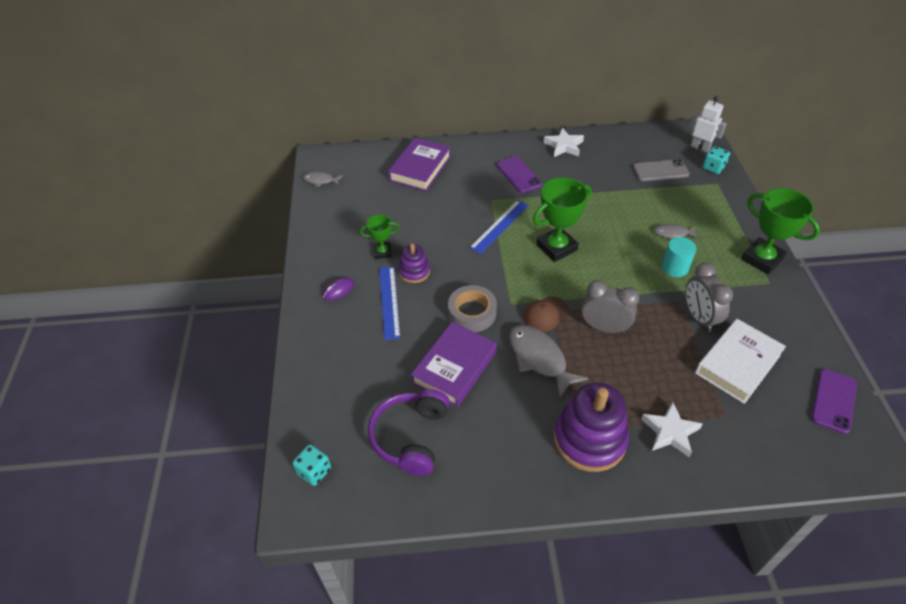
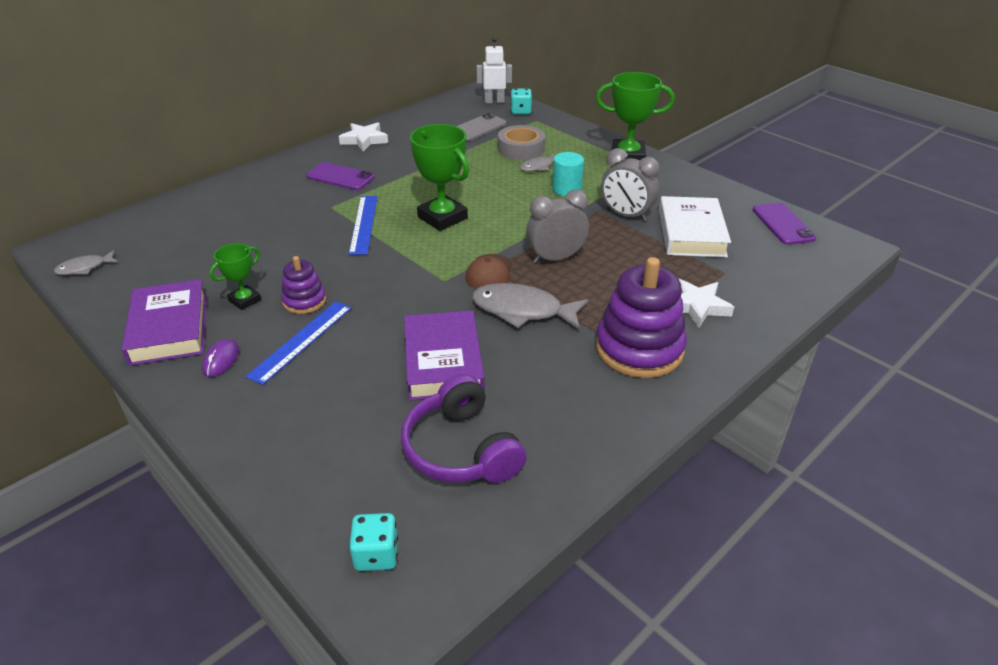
camera: 40 degrees left, 10 degrees down
blue ruler [379,266,400,340] -> blue ruler turned 75 degrees clockwise [246,301,352,385]
purple book [388,138,451,191] -> purple book moved to [122,279,207,366]
grey tape [448,285,497,332] -> grey tape moved to [498,125,545,160]
green trophy [533,177,591,262] -> green trophy turned 60 degrees counterclockwise [410,124,469,231]

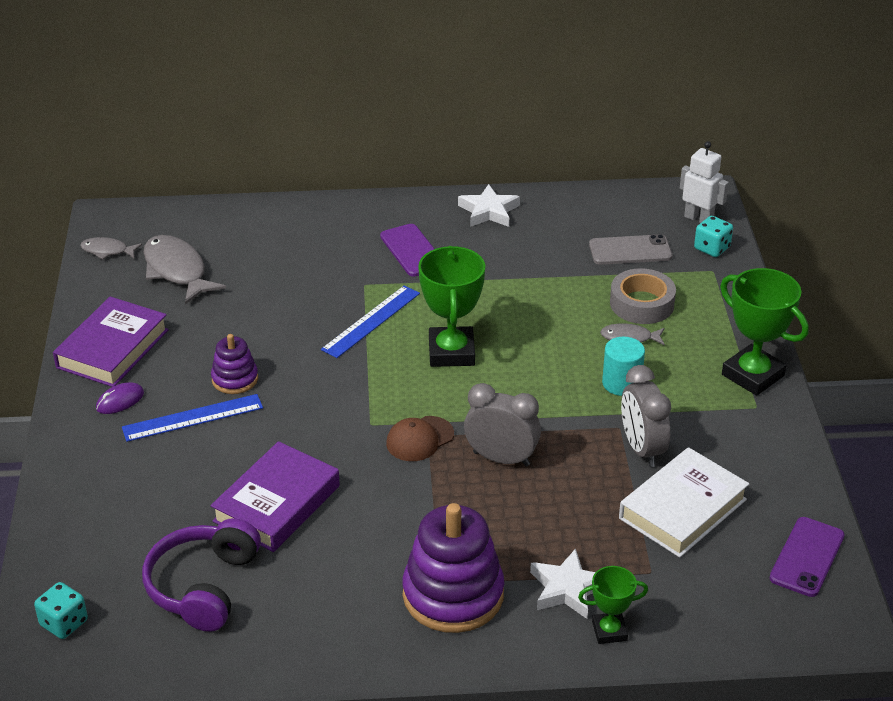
camera: 40 degrees right, 0 degrees up
green trophy [209,243,261,310] -> green trophy moved to [578,566,648,644]
grey fish [472,283,588,330] -> grey fish moved to [144,235,226,304]

